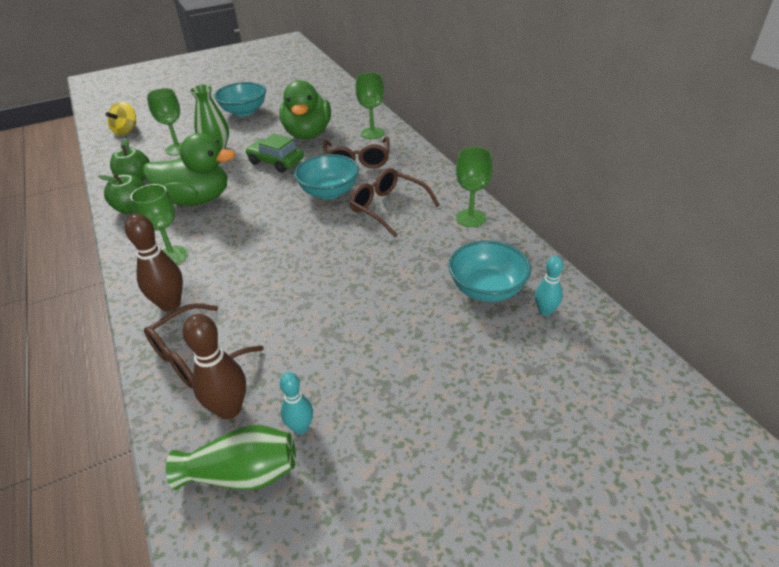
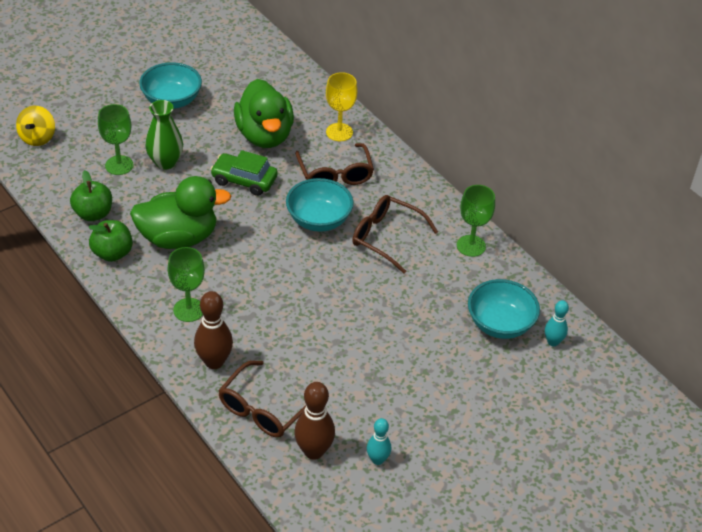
camera: 15 degrees left, 5 degrees up
green vase [166,425,296,490] -> none
green goblet [356,73,384,139] -> yellow goblet [326,72,357,141]

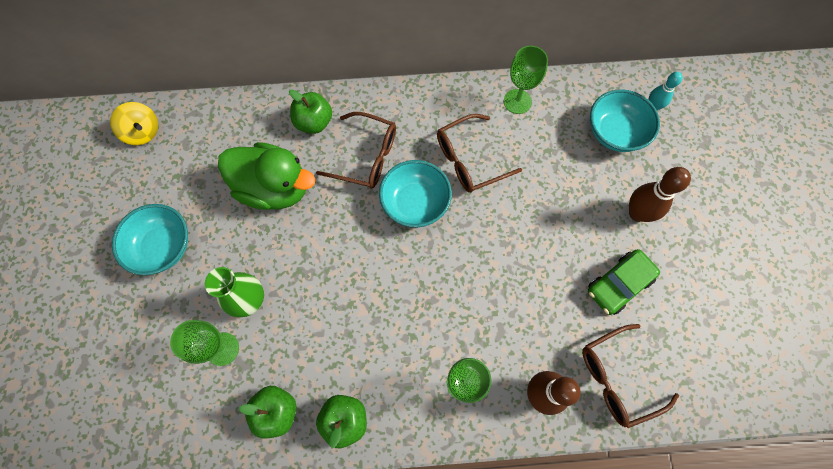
camera: 55 degrees left, 25 degrees up
yellow spinning top [16,106,55,146] -> yellow spinning top moved to [110,102,158,145]
green duck [130,176,231,249] -> none
green car [210,150,278,196] -> green car moved to [588,249,660,315]
brown glasses [218,361,306,437] -> brown glasses turned 90 degrees clockwise [582,324,679,428]
brown bowling pin [294,382,335,460] -> brown bowling pin moved to [629,167,691,222]
yellow goblet [326,72,357,141] -> green apple [289,90,332,134]
turquoise bowling pin [367,418,391,465] -> none

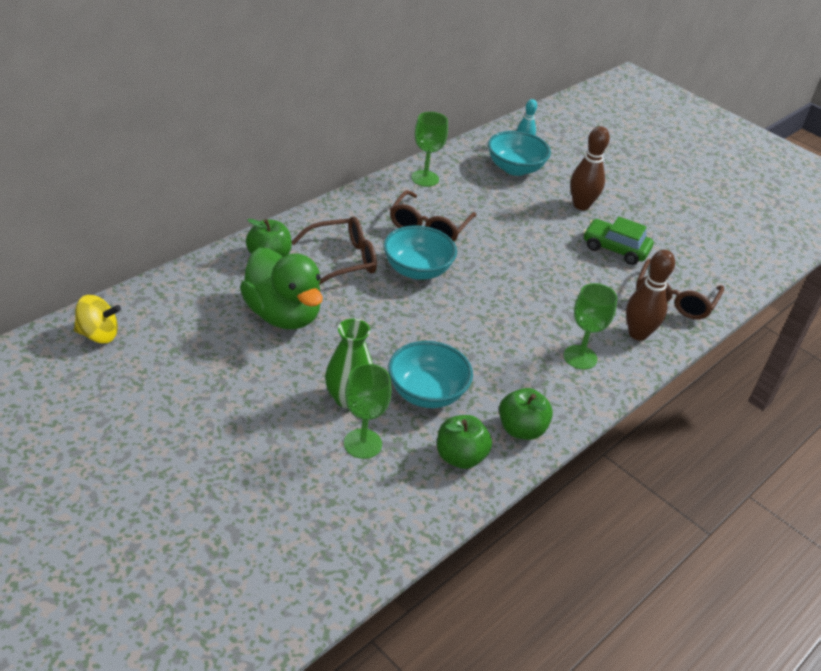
camera: 45 degrees left, 30 degrees down
turquoise bowl [112,204,188,275] -> turquoise bowl moved to [388,341,473,408]
green duck [218,142,315,210] -> green duck turned 75 degrees clockwise [240,247,323,330]
green car [588,249,660,315] -> green car turned 105 degrees clockwise [583,216,653,265]

